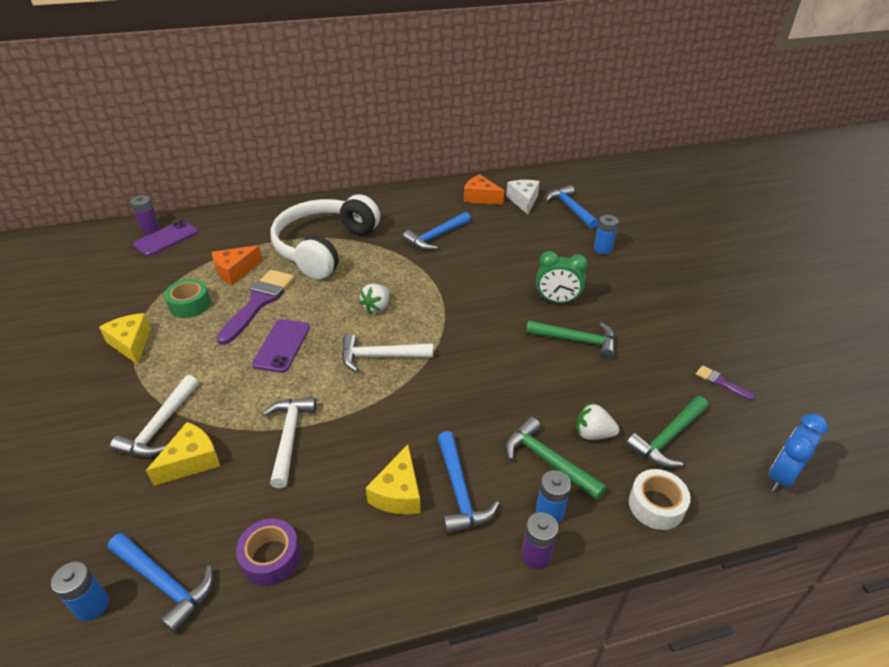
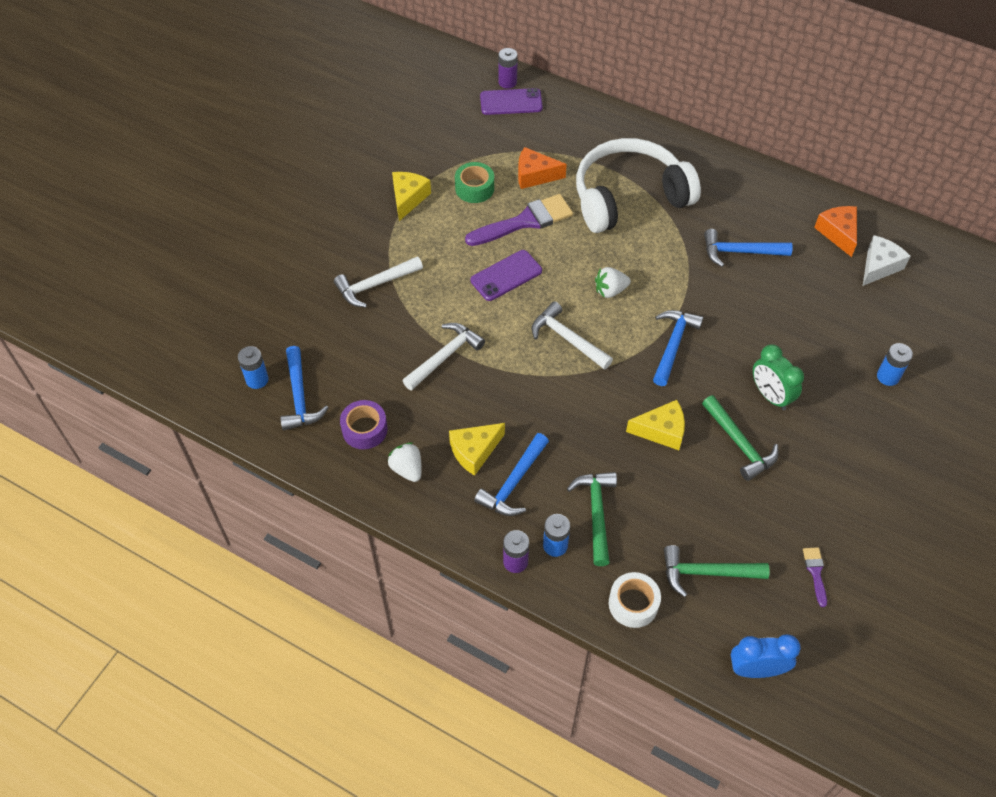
camera: 45 degrees right, 15 degrees up
yellow cheese [146,422,220,486] -> yellow cheese moved to [626,400,685,450]
blue hammer [546,185,599,229] -> blue hammer moved to [653,310,704,386]
white strawberry [576,403,619,440] -> white strawberry moved to [388,442,422,482]

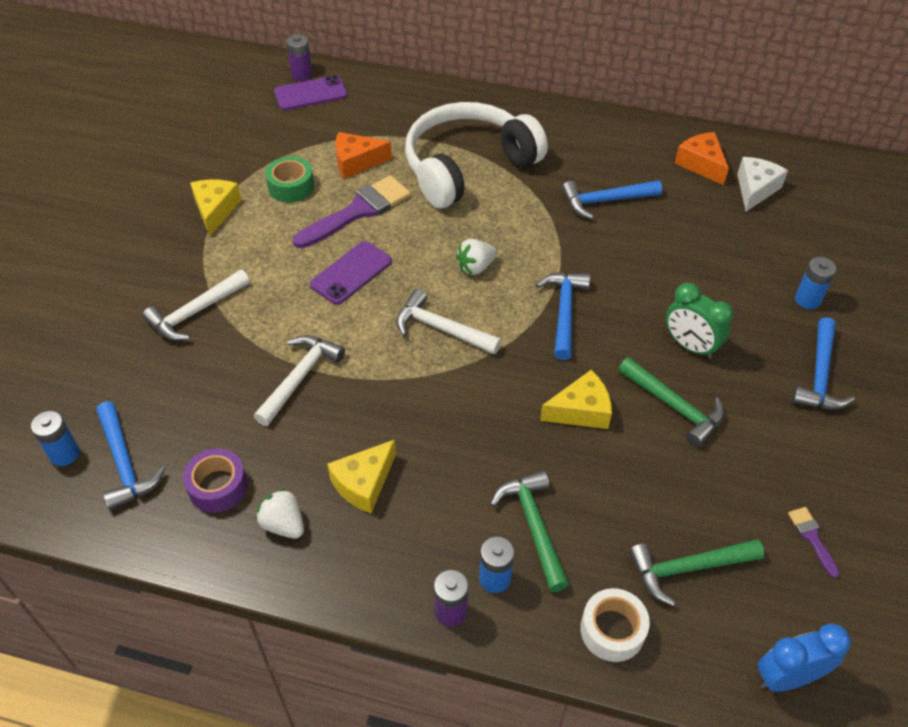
camera: 15 degrees left, 5 degrees down
blue hammer [474,433,549,516] -> blue hammer moved to [792,317,855,410]

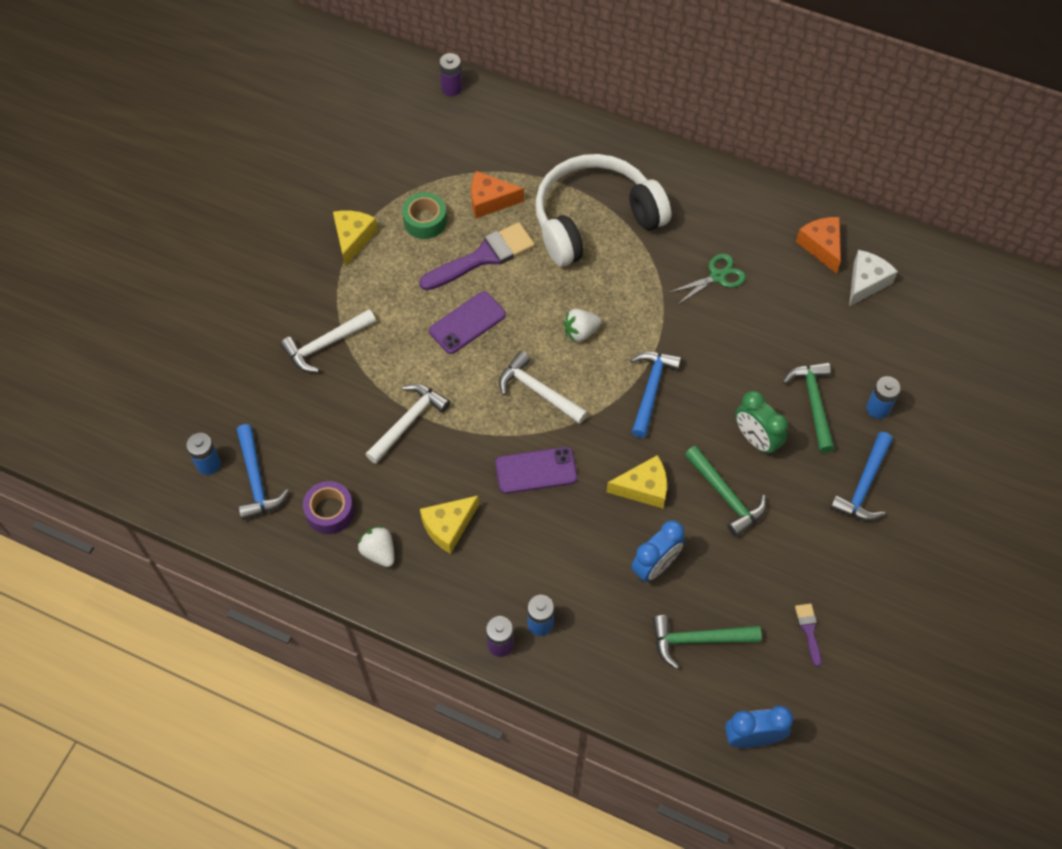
camera: 10 degrees right, 10 degrees up
purple phone [274,75,347,110] -> purple phone moved to [495,447,577,494]
green hammer [490,470,569,592] -> green hammer moved to [783,362,835,453]
blue hammer [562,180,662,219] -> green scissors [668,254,746,305]
white tape [580,588,650,662] -> none
none -> blue clock [631,520,685,582]

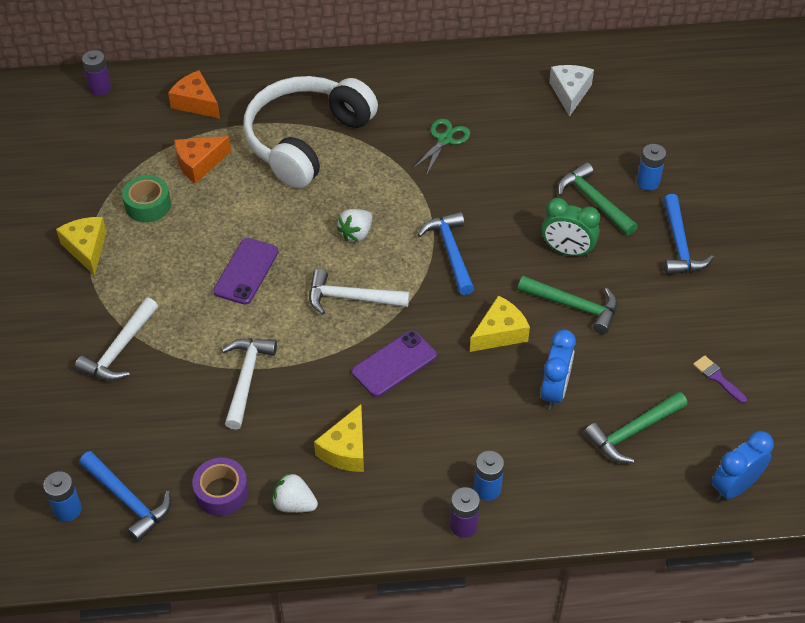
camera: 30 degrees left, 10 degrees down
purple brush [419,222,535,291] -> none
orange cheese [796,217,841,274] -> orange cheese moved to [168,70,220,119]

